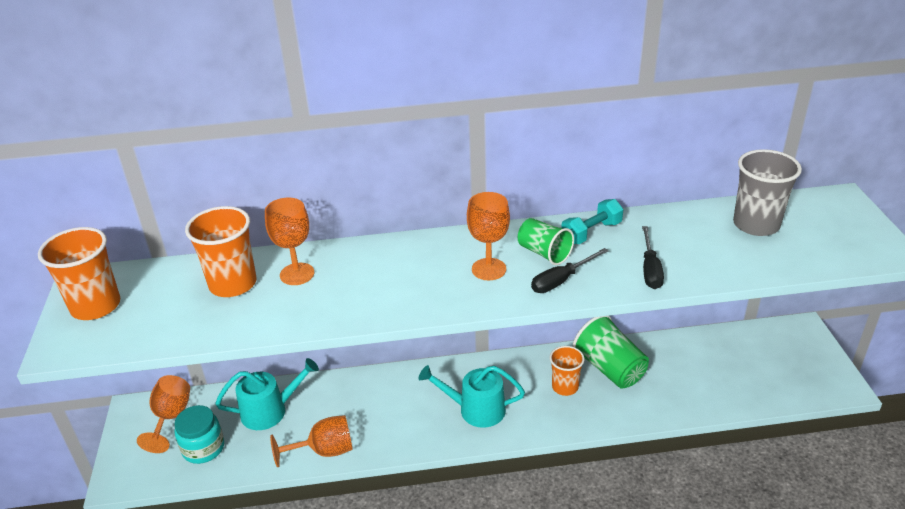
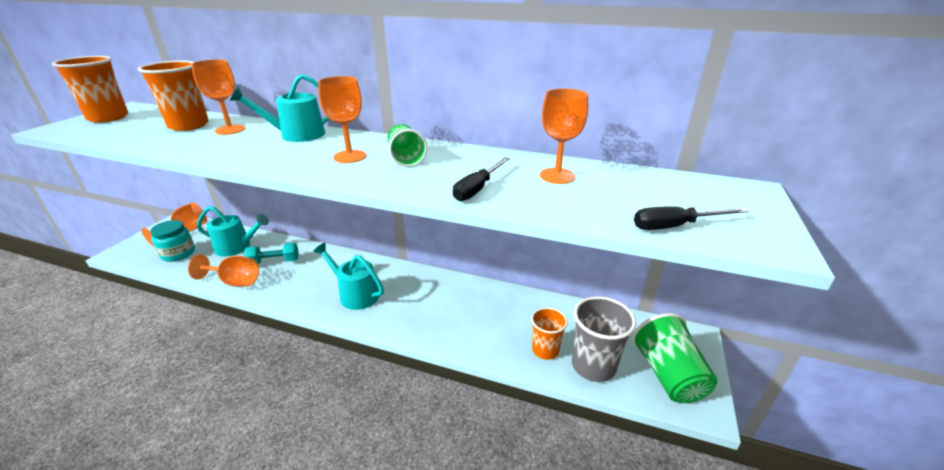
camera: 25 degrees right, 5 degrees down
black screwdriver [531,248,609,293] -> black screwdriver moved to [634,206,748,230]
orange cup [550,346,585,396] -> orange cup moved to [531,307,568,360]
turquoise dumbbell [561,199,623,244] -> turquoise dumbbell moved to [244,243,298,264]
green cup [572,316,649,389] -> green cup moved to [632,313,718,403]
grey cup [733,149,802,236] -> grey cup moved to [572,296,636,382]
none -> turquoise watering can [229,74,329,142]
none -> orange goblet [540,89,588,184]

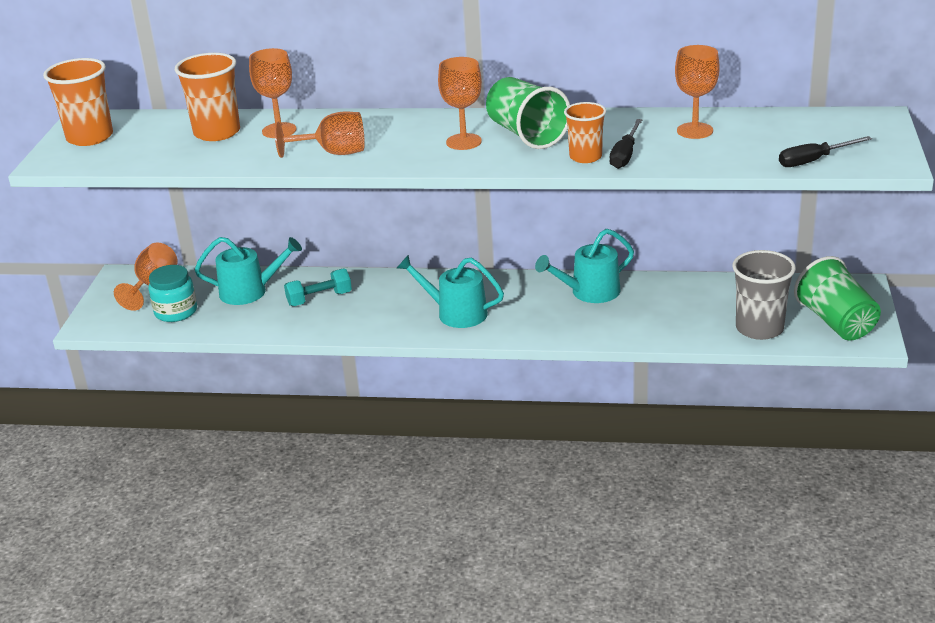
camera: 10 degrees left, 0 degrees up
orange goblet [188,254,259,287] -> orange goblet moved to [275,112,365,158]
turquoise watering can [229,74,329,142] -> turquoise watering can moved to [535,229,634,303]
green cup [387,124,427,167] -> green cup [486,77,570,149], size x1.55
orange cup [531,307,568,360] -> orange cup moved to [564,102,606,163]

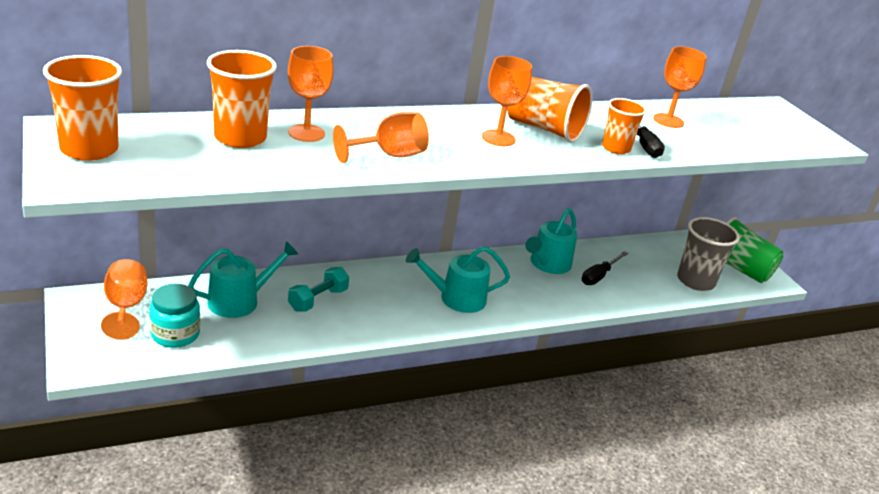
camera: 35 degrees left, 0 degrees up
green cup [486,77,570,149] -> orange cup [507,77,593,143]
black screwdriver [779,136,872,167] -> black screwdriver moved to [582,251,628,285]

